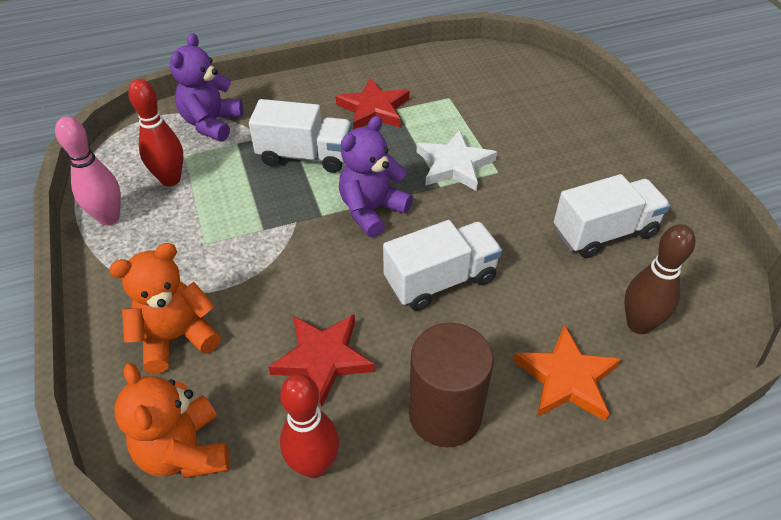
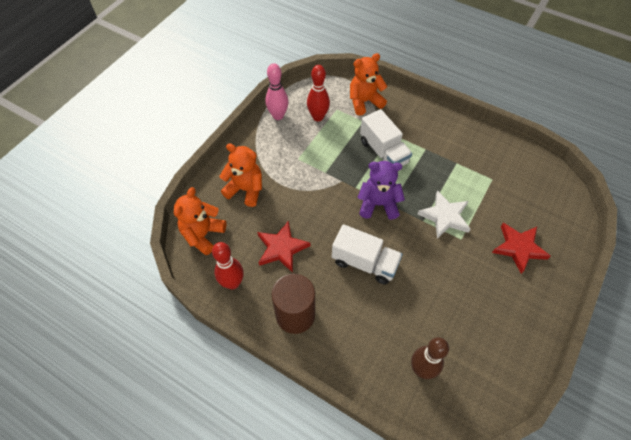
camera: 50 degrees right, 10 degrees up
purple teddy bear [170,33,243,142] -> orange teddy bear [350,53,388,116]
red star [336,78,409,130] -> red star moved to [492,223,551,274]
orange star [513,325,621,421] -> none
white truck [554,174,670,258] -> none

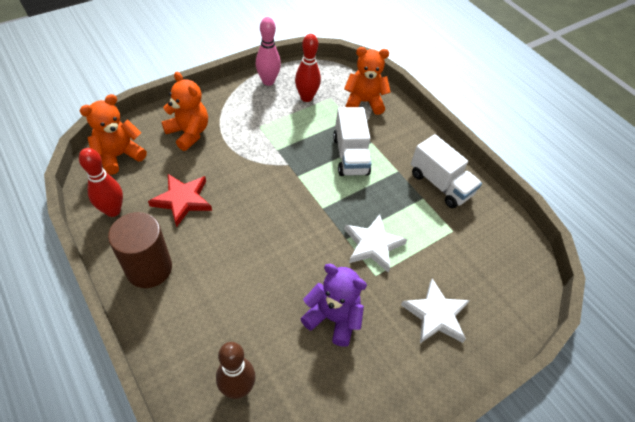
camera: 20 degrees right, 5 degrees down
white truck [332,224,403,285] -> white truck moved to [411,134,482,208]
purple teddy bear [357,161,405,220] -> purple teddy bear moved to [300,264,367,347]
red star [492,223,551,274] -> white star [401,279,470,343]

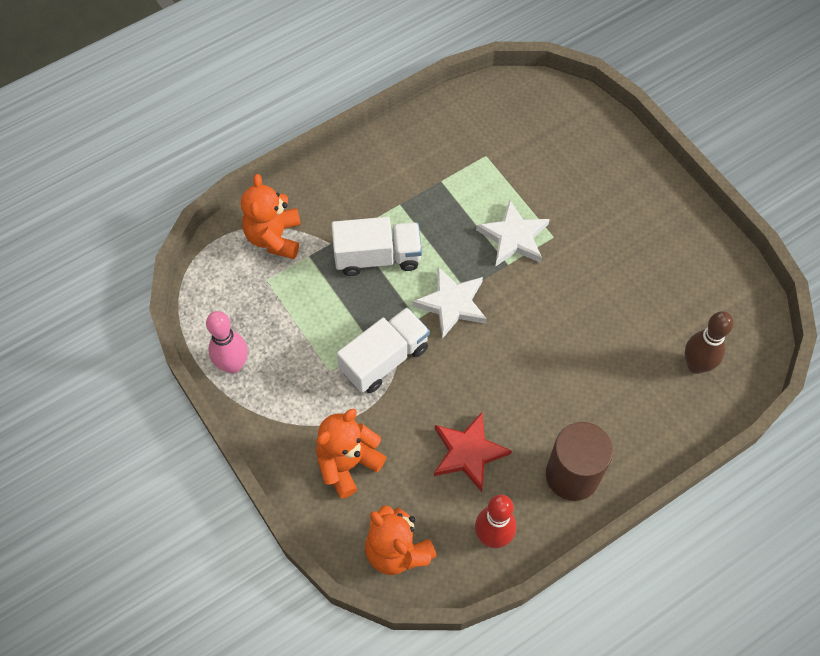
camera: 85 degrees left, 10 degrees up
red bowling pin [295,34,321,102] -> none
purple teddy bear [300,264,367,347] -> none
white star [401,279,470,343] -> white star moved to [412,267,487,339]
white truck [411,134,482,208] -> white truck moved to [337,307,430,393]

